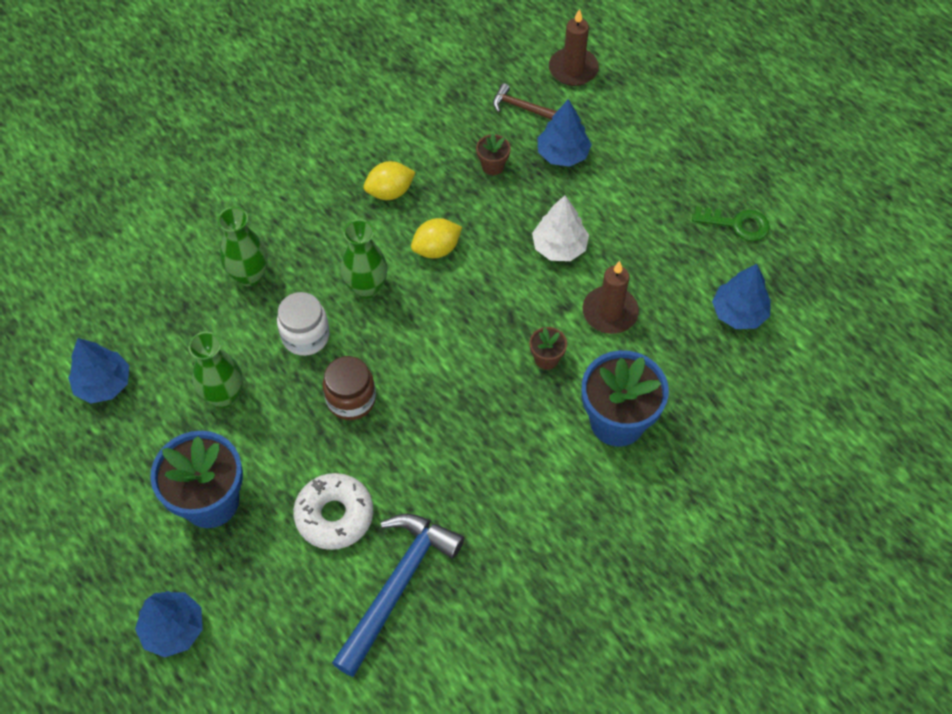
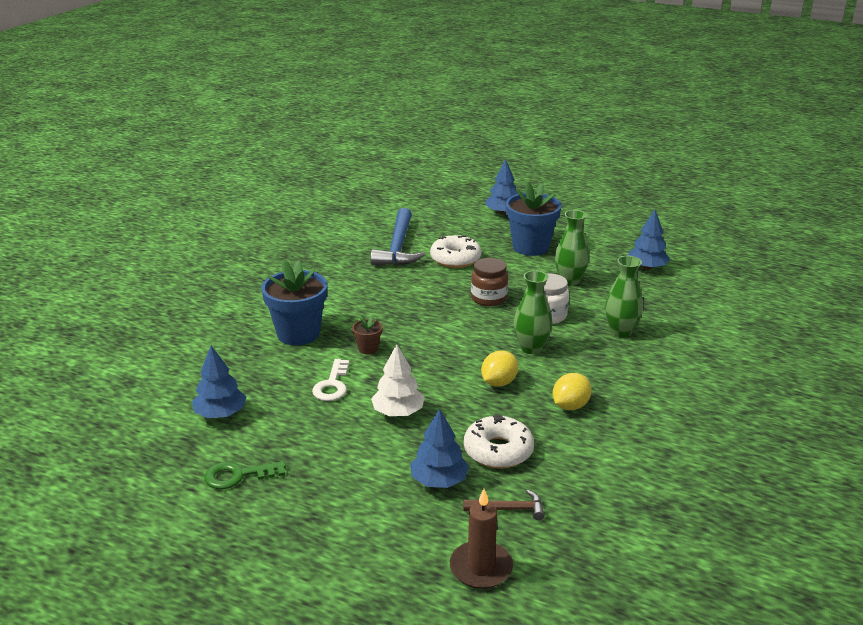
camera: 155 degrees right, 30 degrees down
brown flower pot [476,133,511,175] -> white donut [464,414,534,469]
brown candle [583,261,639,334] -> white key [312,359,349,401]

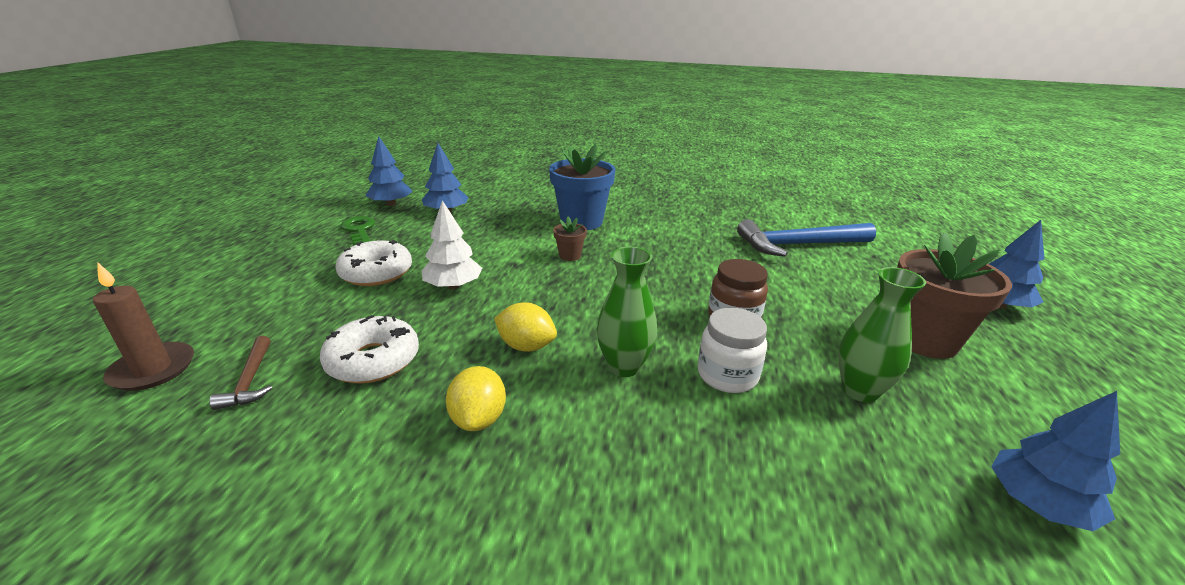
camera: 75 degrees right, 0 degrees up
white key [312,359,349,401] -> none
blue tree [410,408,469,488] -> blue tree moved to [366,136,413,206]
white donut [430,235,481,268] -> white donut moved to [335,240,412,286]
blue flower pot [505,182,562,256] -> brown flower pot [897,233,1012,359]
yellow lemon [553,373,592,410] -> yellow lemon turned 60 degrees clockwise [446,366,506,431]
green vase [605,256,643,337] -> none

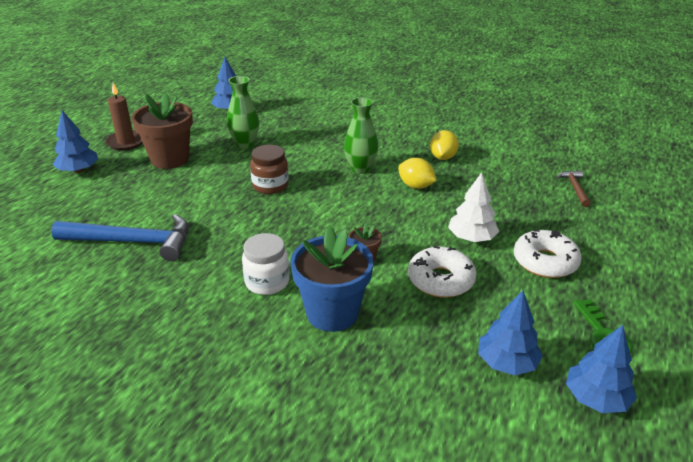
camera: 165 degrees left, 5 degrees up
brown candle [93,262,194,391] -> brown candle moved to [105,83,143,151]
white donut [320,315,419,384] -> white donut moved to [408,246,477,298]
white jar [698,308,767,393] -> white jar moved to [242,233,290,295]

